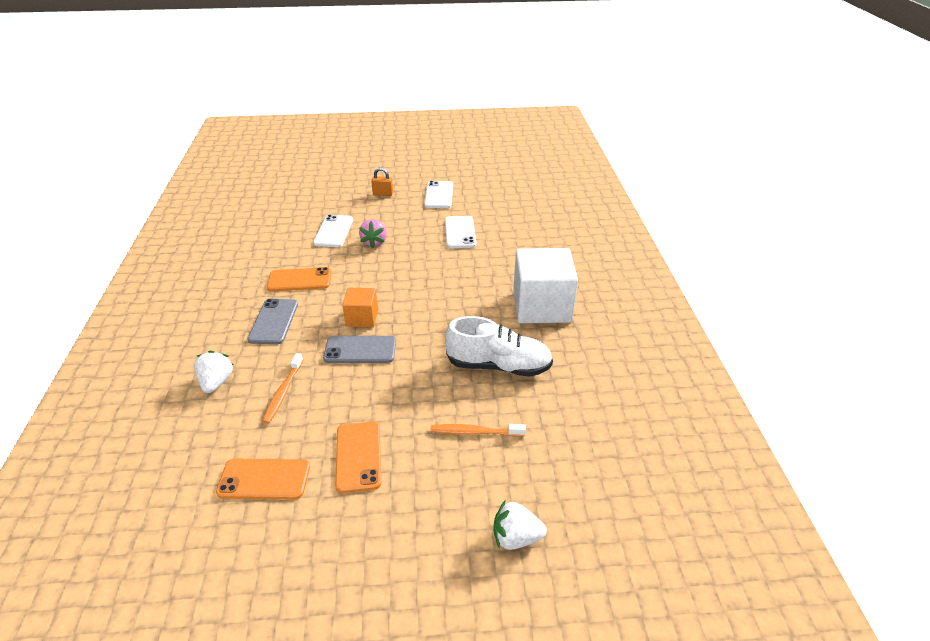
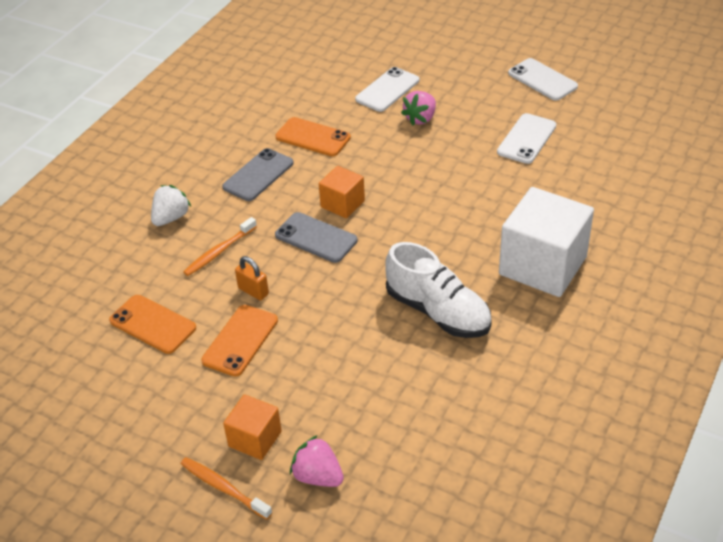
camera: 35 degrees right, 5 degrees up
orange padlock [371,167,393,196] -> orange padlock moved to [235,256,269,301]
white phone [424,181,453,208] -> white phone turned 75 degrees counterclockwise [508,58,578,101]
orange toothbrush [431,424,526,437] -> orange toothbrush moved to [181,457,273,520]
white strawberry [493,501,547,550] -> pink strawberry [290,435,344,487]
none -> orange cube [223,394,282,460]

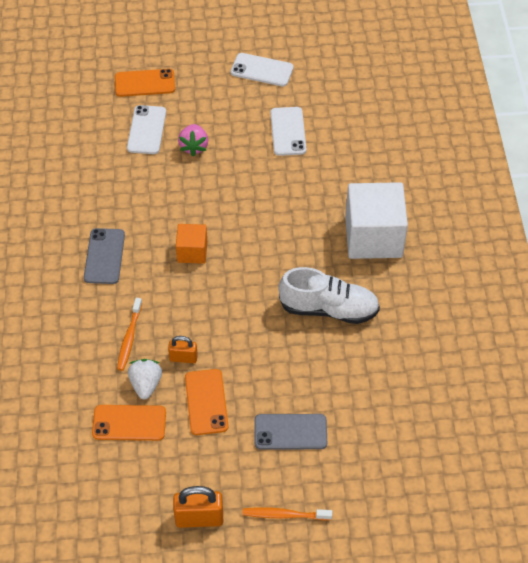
camera: 35 degrees left, 10 degrees up
white strawberry [151,185,191,226] -> white strawberry moved to [128,359,162,399]
orange cube [223,394,282,460] -> none
orange phone [275,117,351,156] -> orange phone moved to [115,69,175,97]
grey phone [275,212,358,263] -> grey phone moved to [255,414,327,450]
pink strawberry [290,435,344,487] -> none
none -> orange padlock [173,486,223,528]

